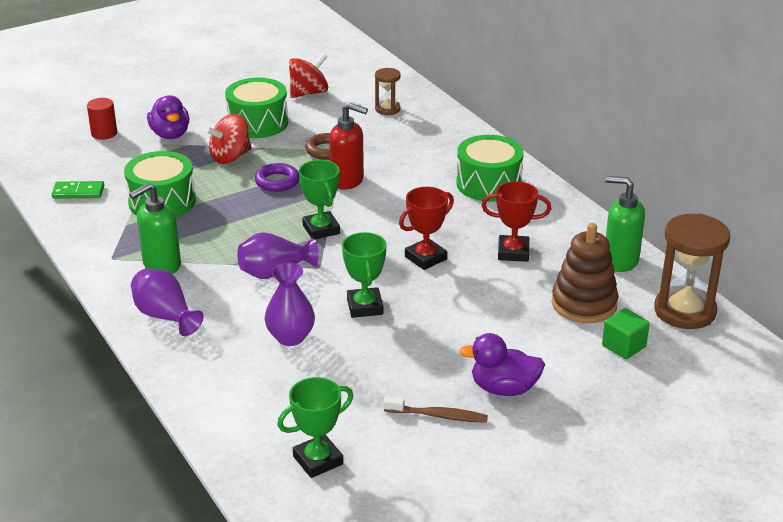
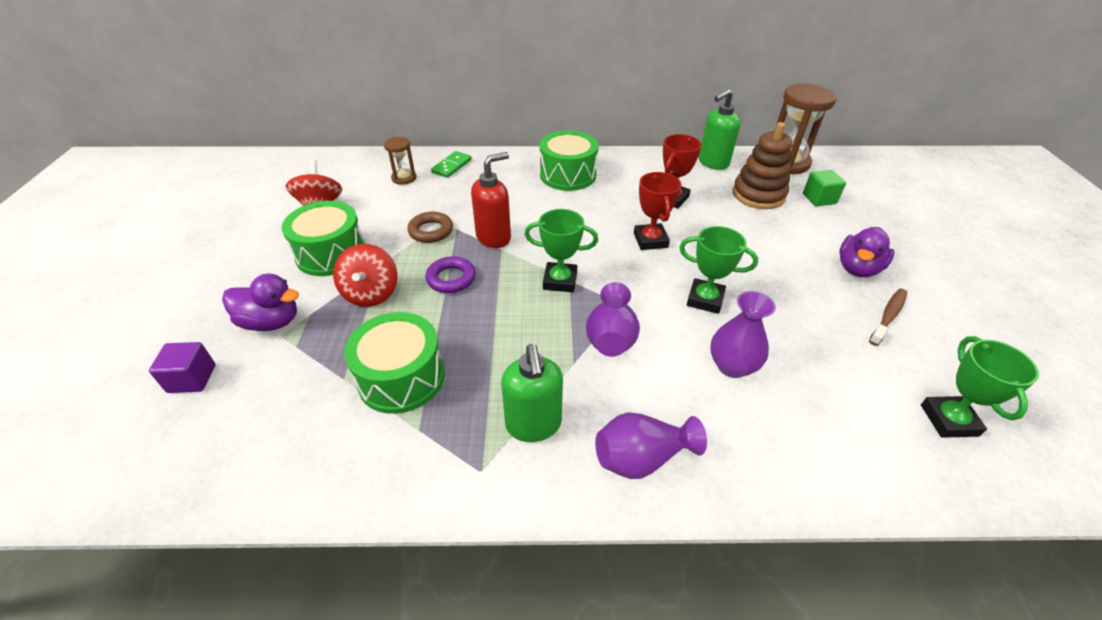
camera: 60 degrees left, 10 degrees up
green domino [51,181,104,199] -> green domino moved to [431,151,472,178]
red cylinder [87,98,117,140] -> purple cube [149,342,216,393]

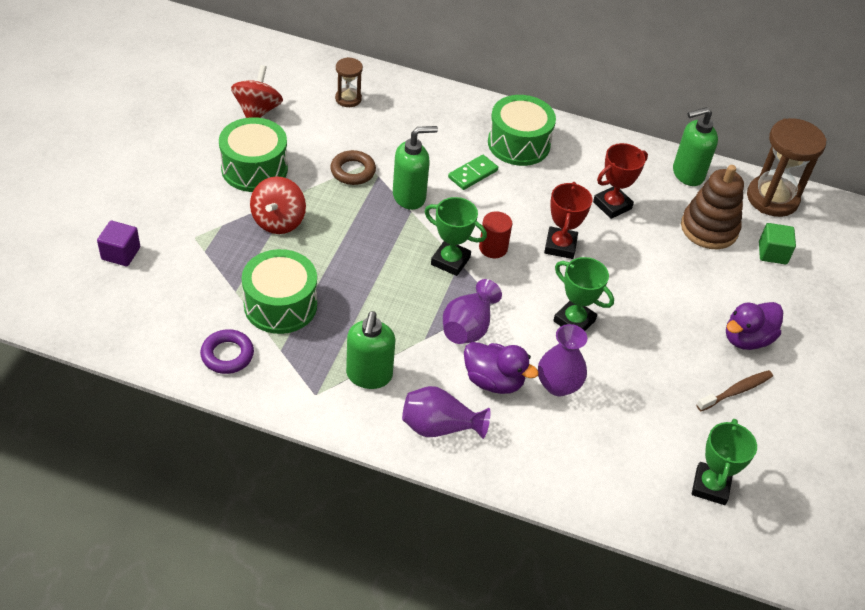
camera: 15 degrees right, 5 degrees up
purple duck [222,274,299,331] -> purple duck moved to [464,342,539,394]
purple ring [425,256,476,293] -> purple ring moved to [200,329,254,374]
green domino [431,151,472,178] -> green domino moved to [448,155,498,190]
red soap dispenser [471,152,511,248] -> green soap dispenser [393,126,438,210]
none -> red cylinder [479,211,512,258]

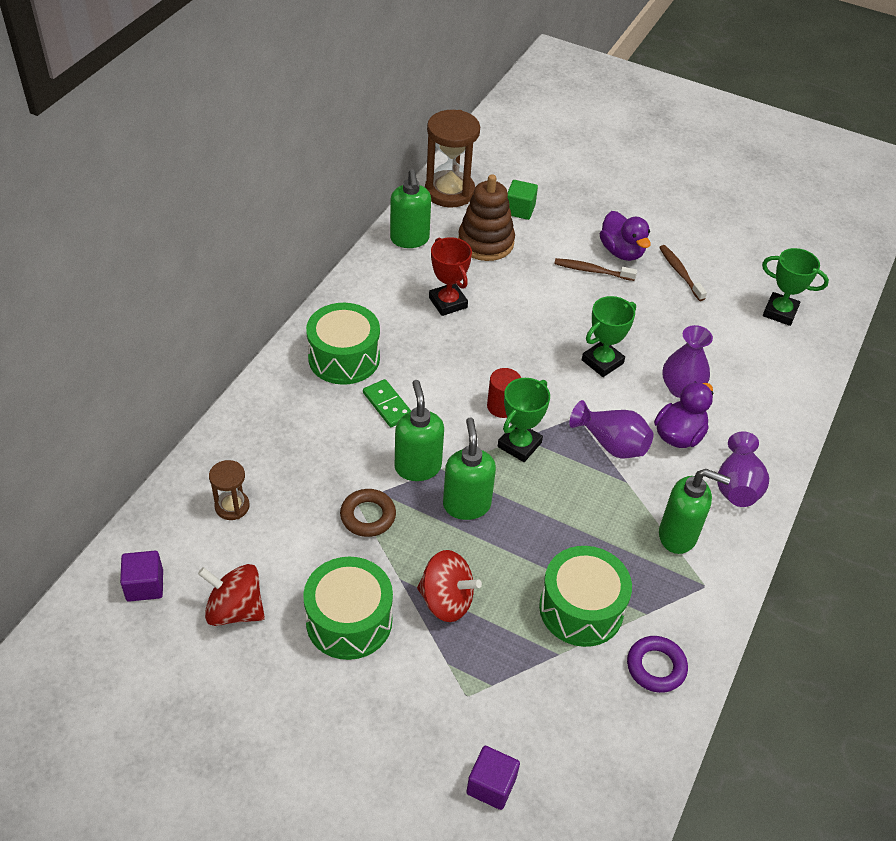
camera: 80 degrees left, 0 degrees up
red trophy [544,182,592,259] -> none
none -> purple cube [120,551,163,602]
none -> green soap dispenser [443,417,496,520]
none -> brown toothbrush [554,258,637,281]

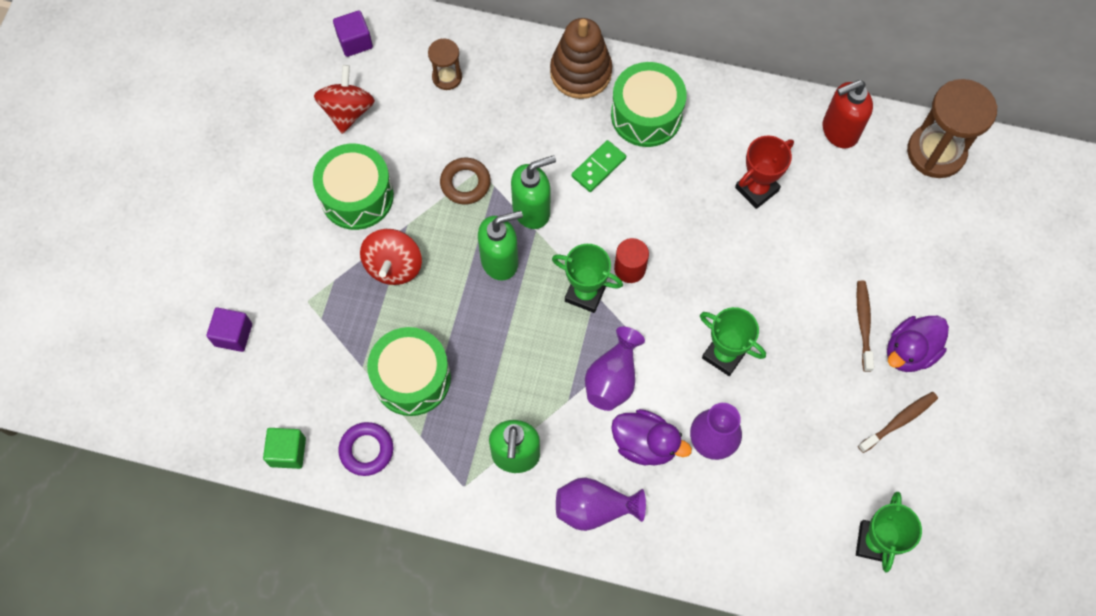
camera: 80 degrees right, 20 degrees up
green soap dispenser [390,169,431,248] -> red soap dispenser [823,80,873,148]
brown stacking toy [458,174,515,261] -> brown stacking toy moved to [550,18,612,99]
green cube [507,180,538,220] -> green cube moved to [263,428,306,469]

